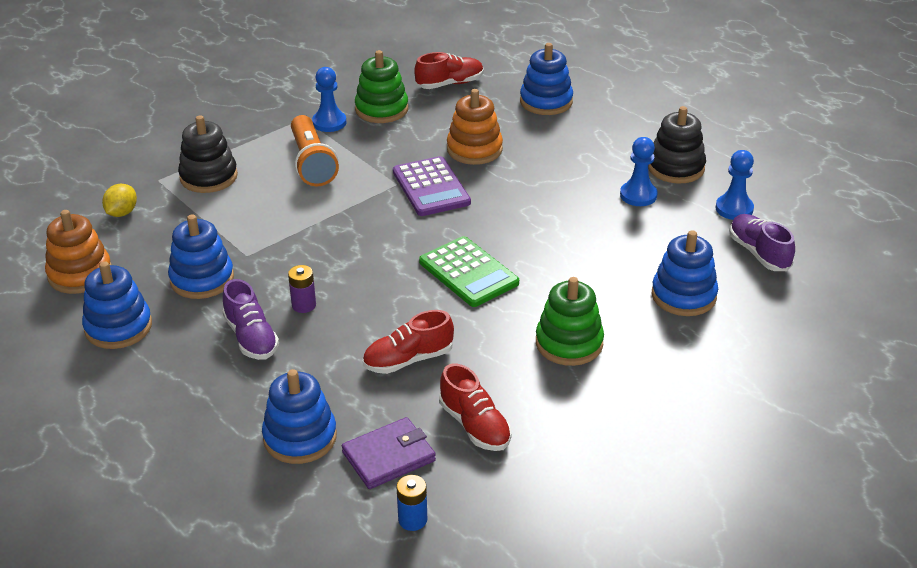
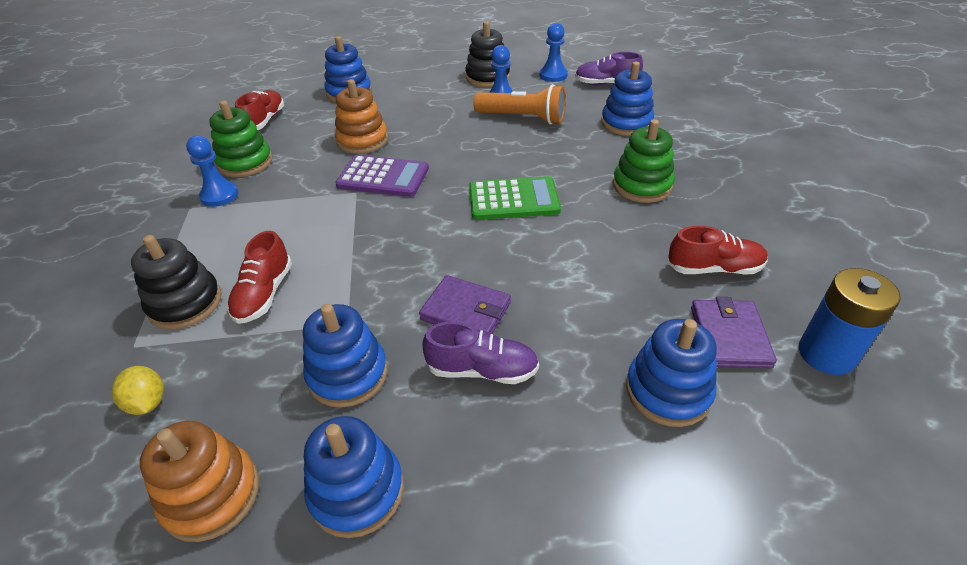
camera: 55 degrees left, 5 degrees up
purple battery [288,265,316,313] -> purple wallet [419,275,511,334]
orange flashlight [291,115,339,186] -> orange flashlight moved to [473,84,566,125]
red shoe [363,310,454,374] -> red shoe moved to [227,231,292,324]
blue battery [397,475,427,531] -> blue battery [799,268,901,375], size x1.79

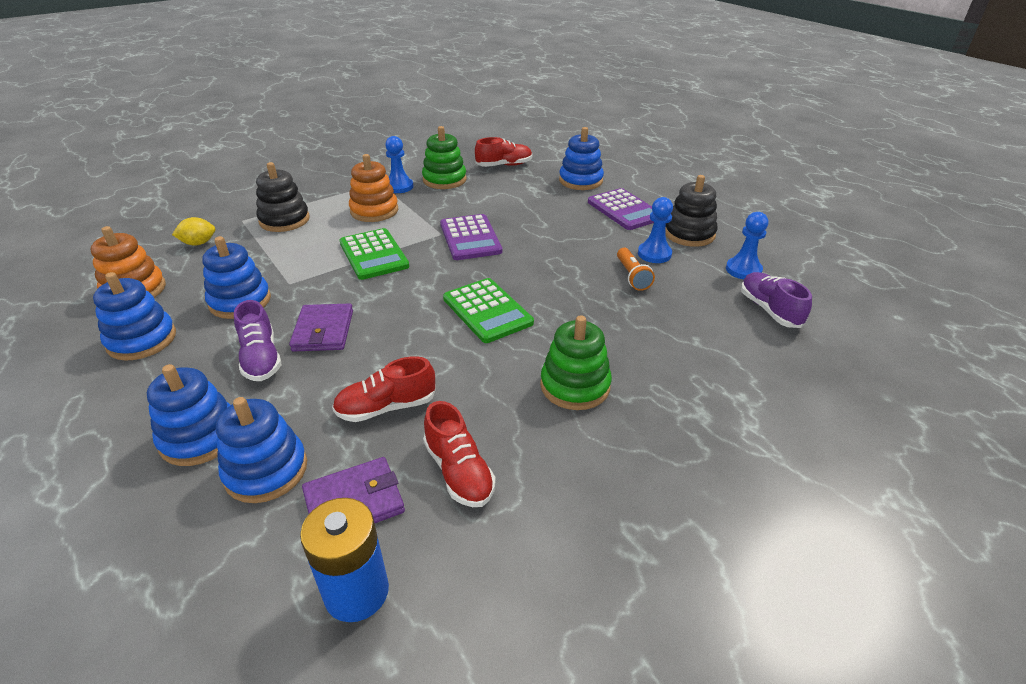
camera: 60 degrees right, 5 degrees down
yellow lemon [111,366,164,415] -> yellow lemon turned 45 degrees clockwise [172,217,215,246]
red shoe [227,231,292,324] -> red shoe moved to [332,356,436,422]
orange stacking toy [335,79,388,154] -> orange stacking toy moved to [349,154,398,222]
orange flashlight [473,84,566,125] -> orange flashlight [617,248,655,291], size x0.61
blue stacking toy [601,62,654,136] -> blue stacking toy moved to [147,364,230,466]
none -> green calculator [340,228,409,280]
none -> purple calculator [588,188,654,230]

